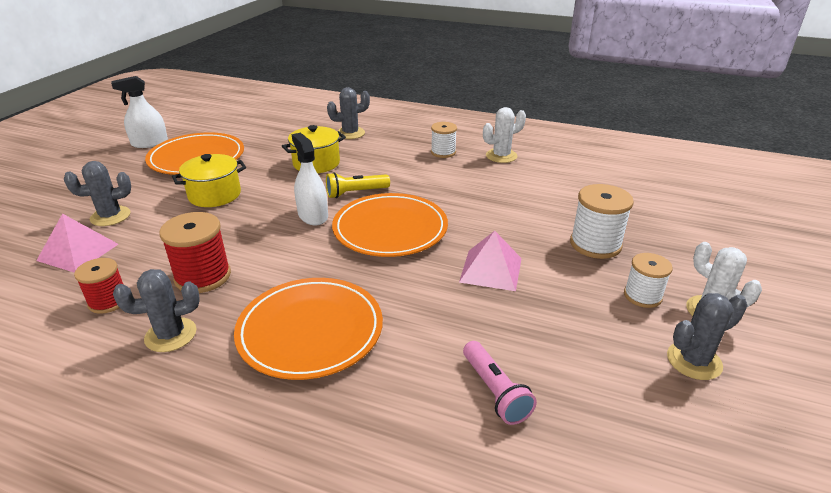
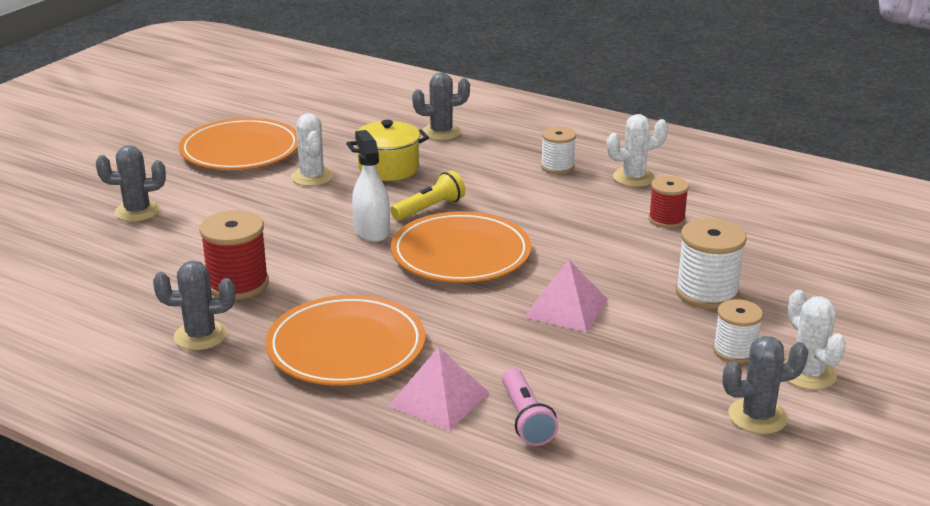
camera: 10 degrees right, 5 degrees down
pink pyramid [36,214,118,273] -> pink pyramid moved to [389,347,490,430]
red spool [74,258,123,314] -> red spool moved to [649,176,689,228]
white spray bottle [111,76,168,148] -> none
yellow pot [172,154,246,207] -> none
yellow flashlight [326,172,390,198] -> yellow flashlight turned 150 degrees clockwise [390,170,465,221]
none -> white cactus [291,113,333,186]

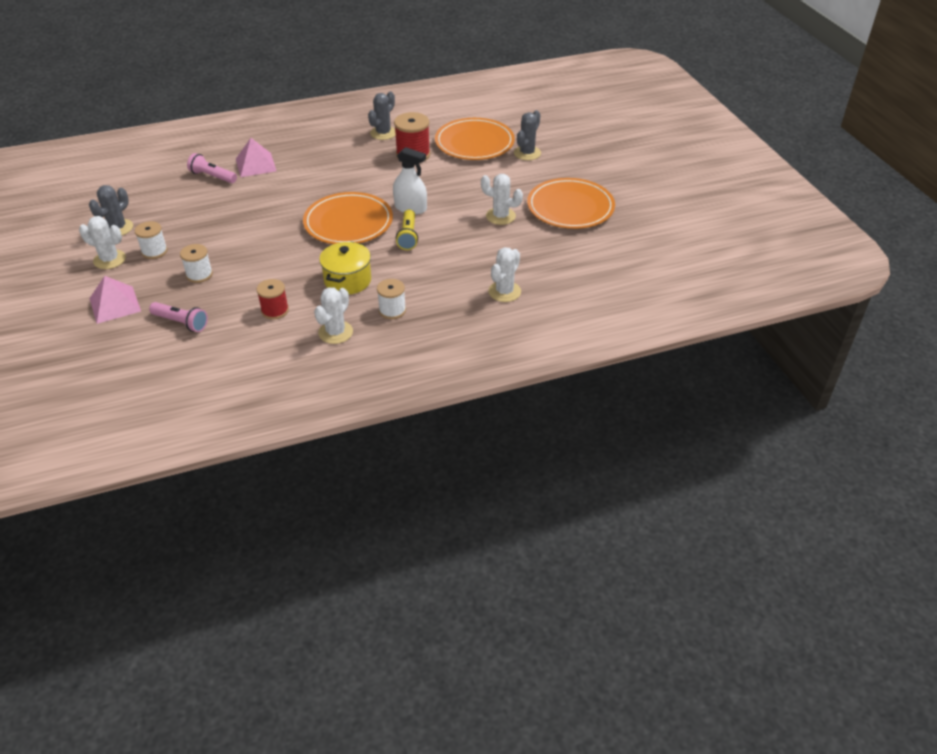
camera: 130 degrees right, 15 degrees up
orange plate [266,295,425,385] -> orange plate moved to [435,118,515,160]
yellow pot [346,120,429,181] -> yellow pot moved to [319,242,371,295]
grey cactus [412,72,470,140] -> white cactus [488,247,521,302]
pink pyramid [524,260,608,332] -> pink pyramid moved to [89,276,141,324]
white spool [676,218,747,309] -> white spool [180,244,213,283], size x0.65
none -> pink flashlight [149,302,208,332]

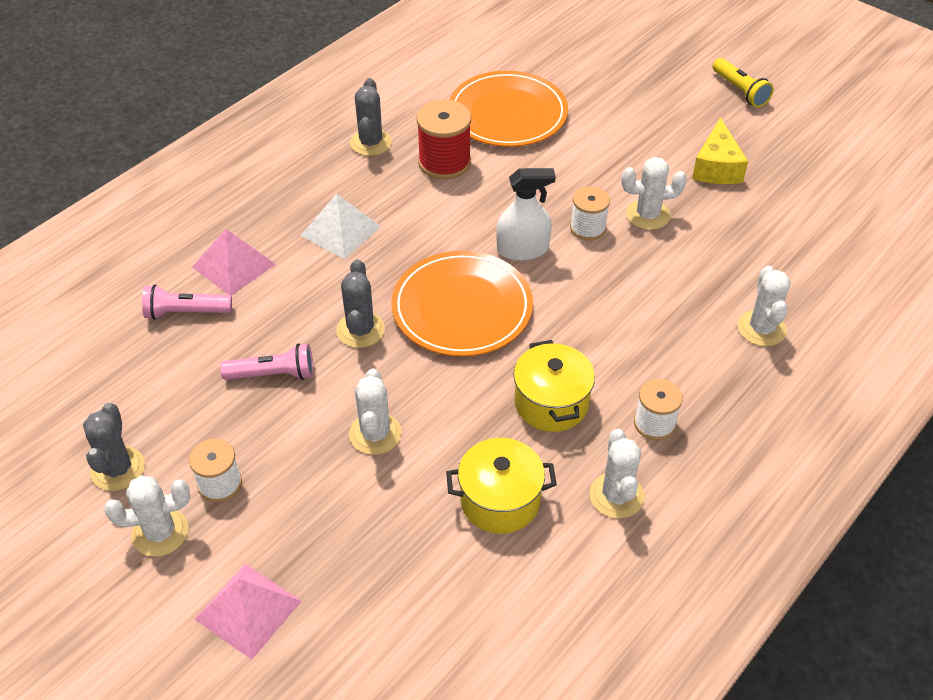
camera: 30 degrees left, 5 degrees up
pink flashlight [149,302,208,332] -> pink flashlight moved to [220,343,313,380]
white spool [180,244,213,283] -> white spool moved to [570,186,610,240]
red spool [256,279,289,319] -> yellow pot [446,438,557,534]
yellow flashlight [396,209,418,250] -> yellow flashlight moved to [713,58,774,107]
grey cactus [514,110,541,160] -> grey cactus moved to [336,259,385,348]
orange plate [527,178,615,229] -> yellow cheese [692,117,748,184]
none -> white pyramid [300,194,381,259]
none -> white cactus [349,368,402,455]

